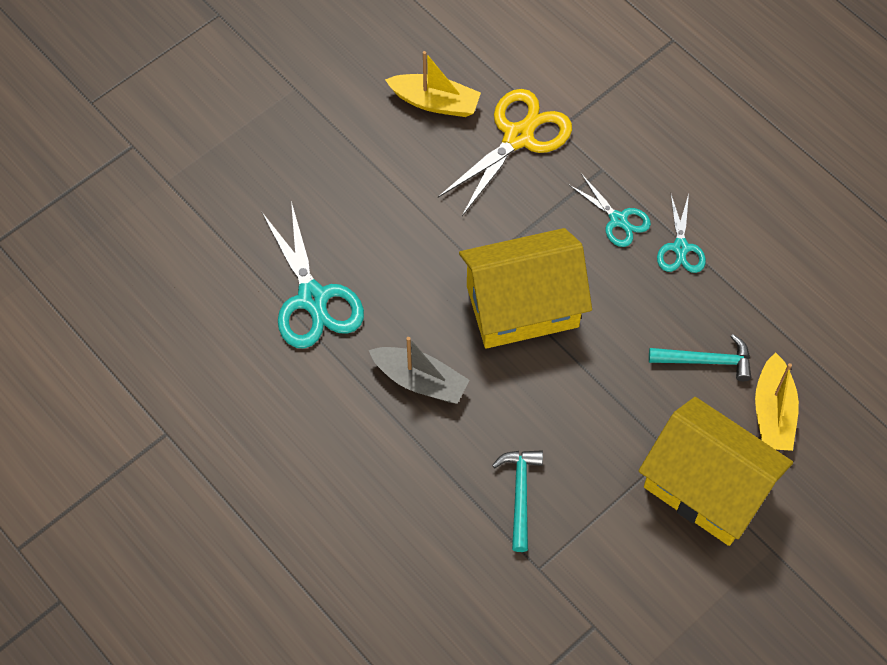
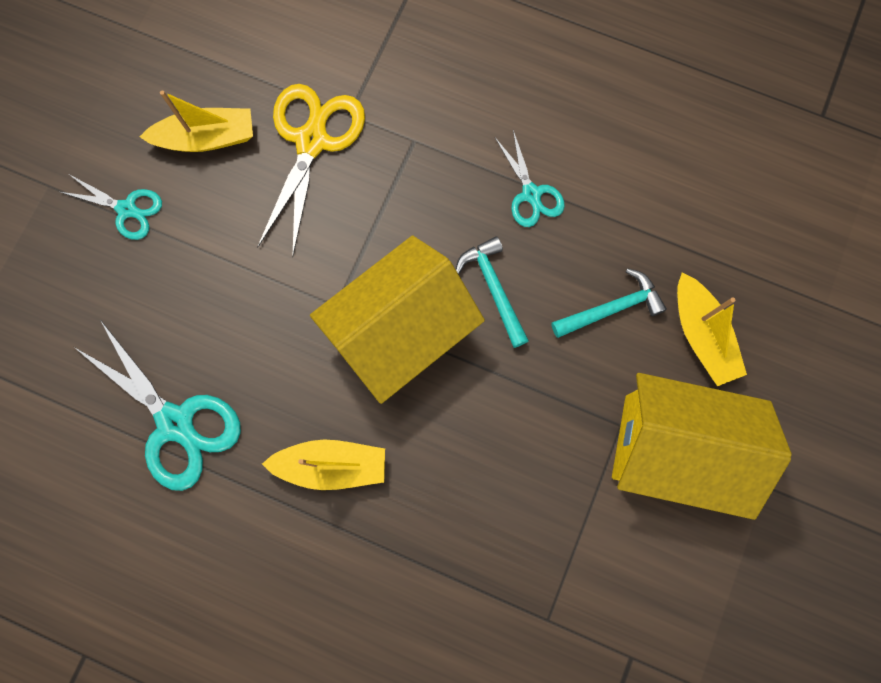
camera: 25 degrees left, 15 degrees up
grey boat [369,337,469,404] -> yellow boat [262,440,385,490]
turquoise hammer [492,450,543,552] -> turquoise hammer moved to [455,236,529,348]
turquoise scissors [568,175,651,247] -> turquoise scissors moved to [60,175,162,240]

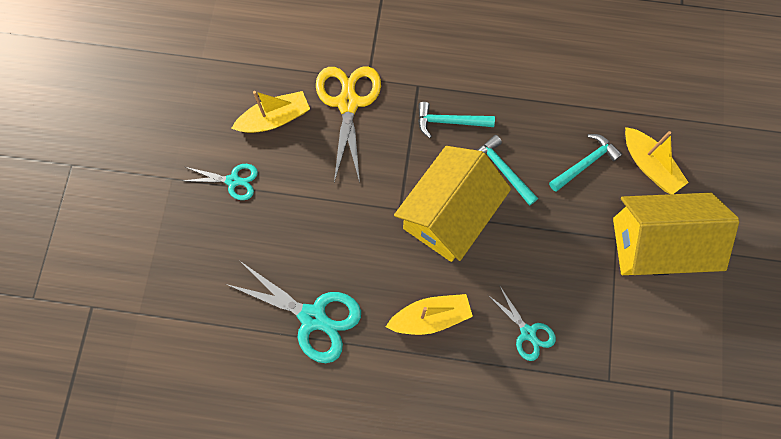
camera: 15 degrees left, 5 degrees down
turquoise scissors [495,130,565,227] -> turquoise scissors moved to [488,285,556,361]
none -> turquoise hammer [418,102,495,138]

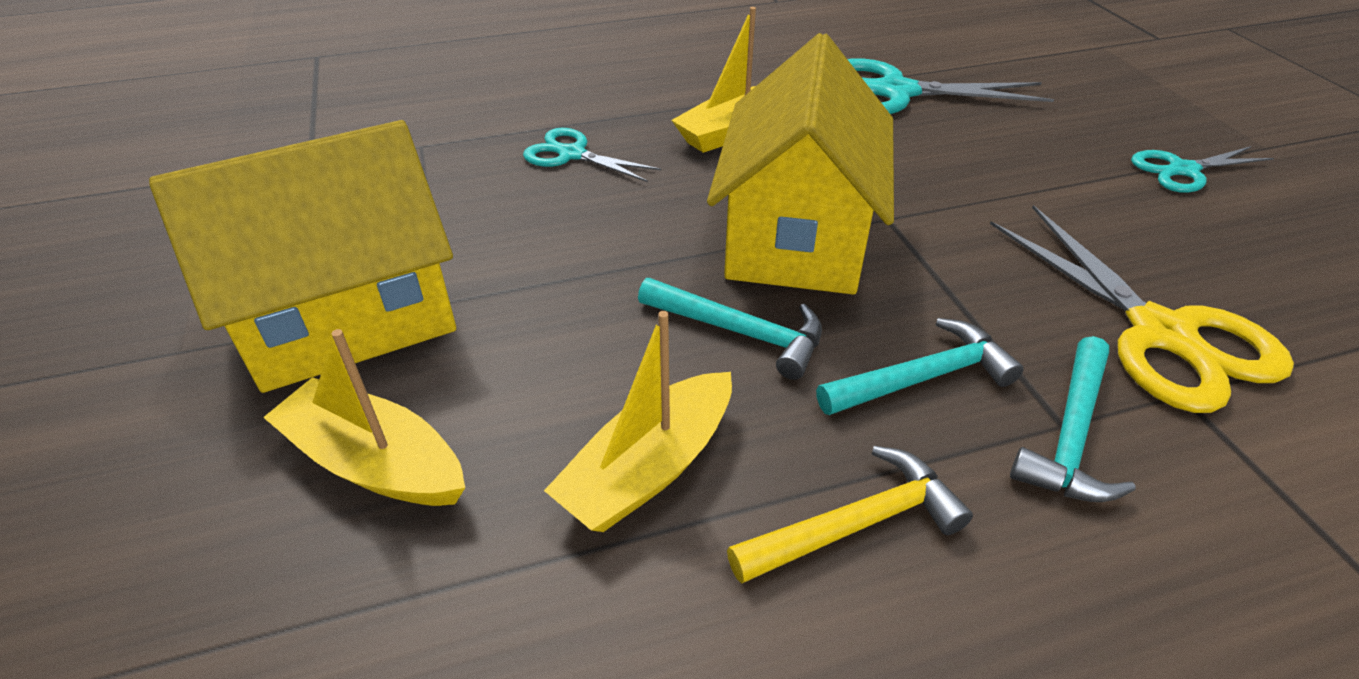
camera: 155 degrees right, 30 degrees down
yellow boat [231,91,310,133] -> yellow boat moved to [544,311,732,532]
turquoise hammer [549,134,622,192] -> turquoise hammer moved to [1010,336,1136,502]
none -> yellow hammer [727,446,973,584]

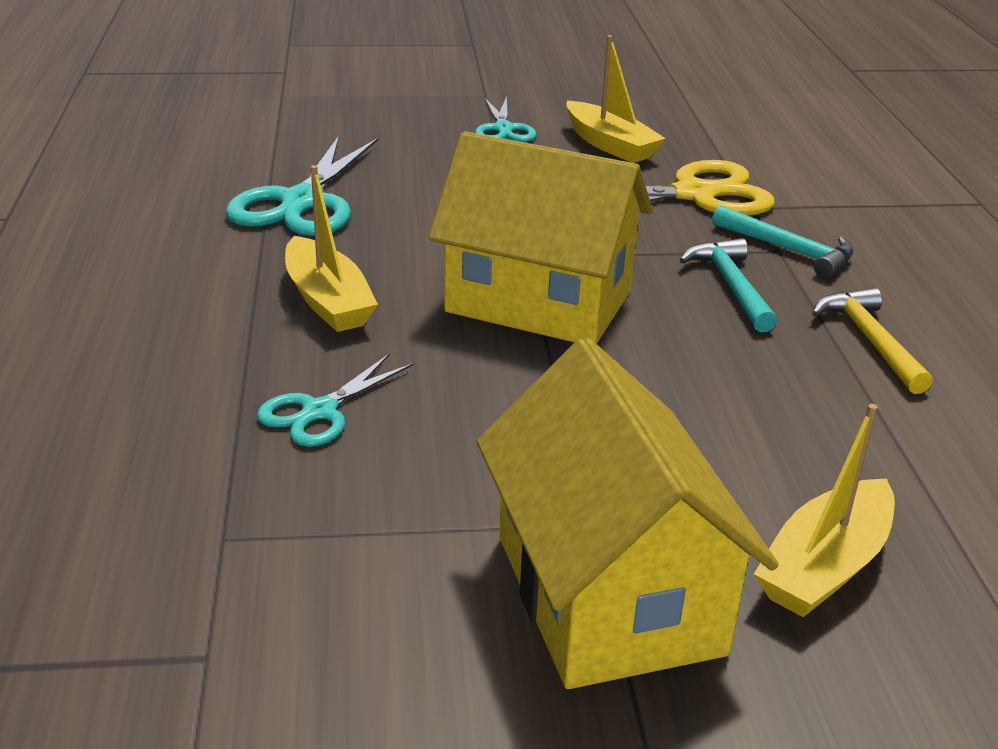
camera: 80 degrees left, 10 degrees down
yellow boat [544,311,732,532] -> yellow boat moved to [566,35,666,163]
turquoise hammer [638,278,822,380] -> none

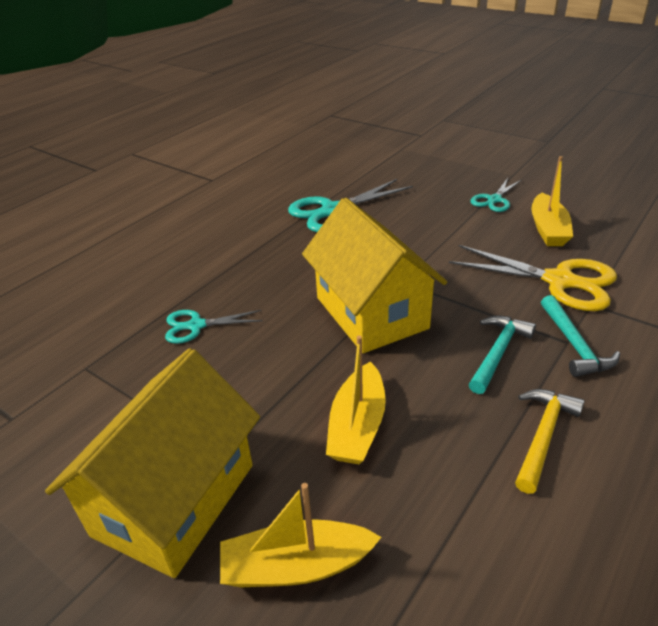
camera: 45 degrees right, 5 degrees up
yellow boat [285,165,378,332] -> yellow boat moved to [326,335,386,464]

